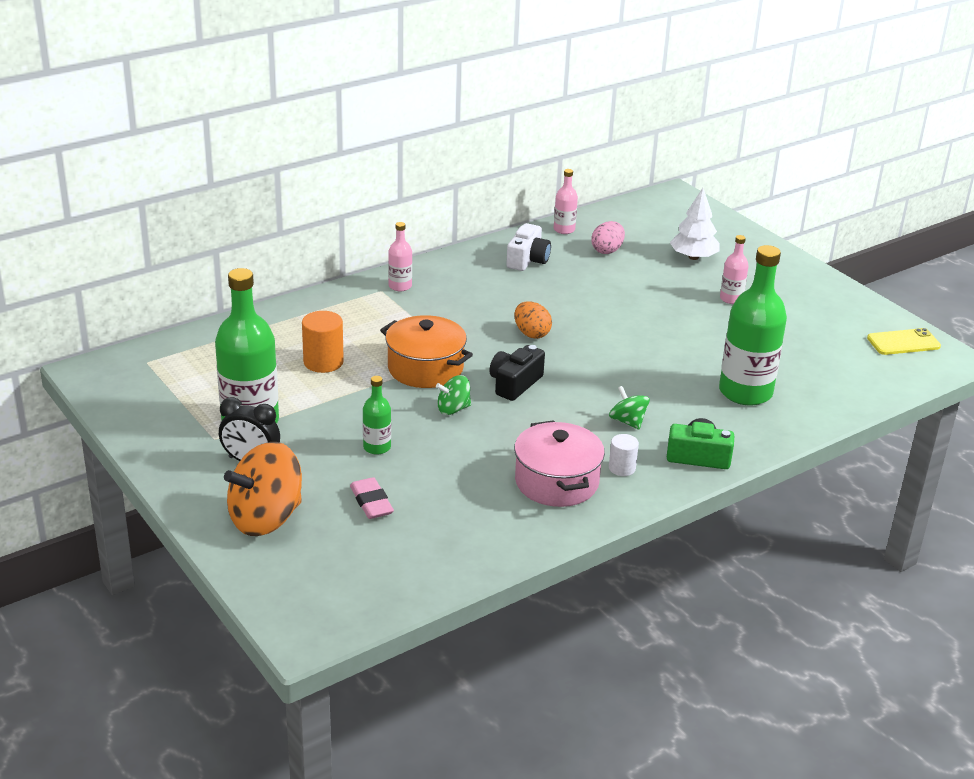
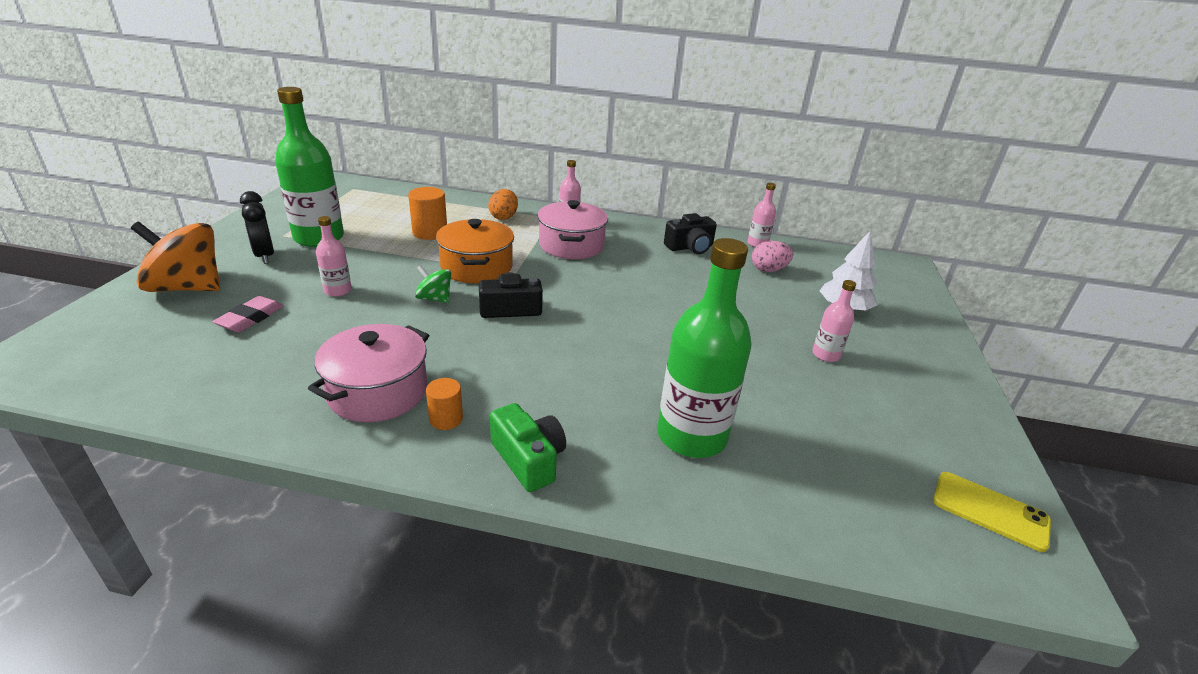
camera: 45 degrees right, 0 degrees up
green bottle [363,376,391,455] -> pink bottle [316,216,352,297]
white camera [506,223,551,271] -> black camera [664,213,717,254]
orange egg [514,301,552,339] -> orange egg moved to [488,189,518,220]
green spinning top [609,386,650,429] -> none
white cylinder [609,434,639,476] -> orange cylinder [426,378,463,430]
none -> pink pot [538,200,608,259]

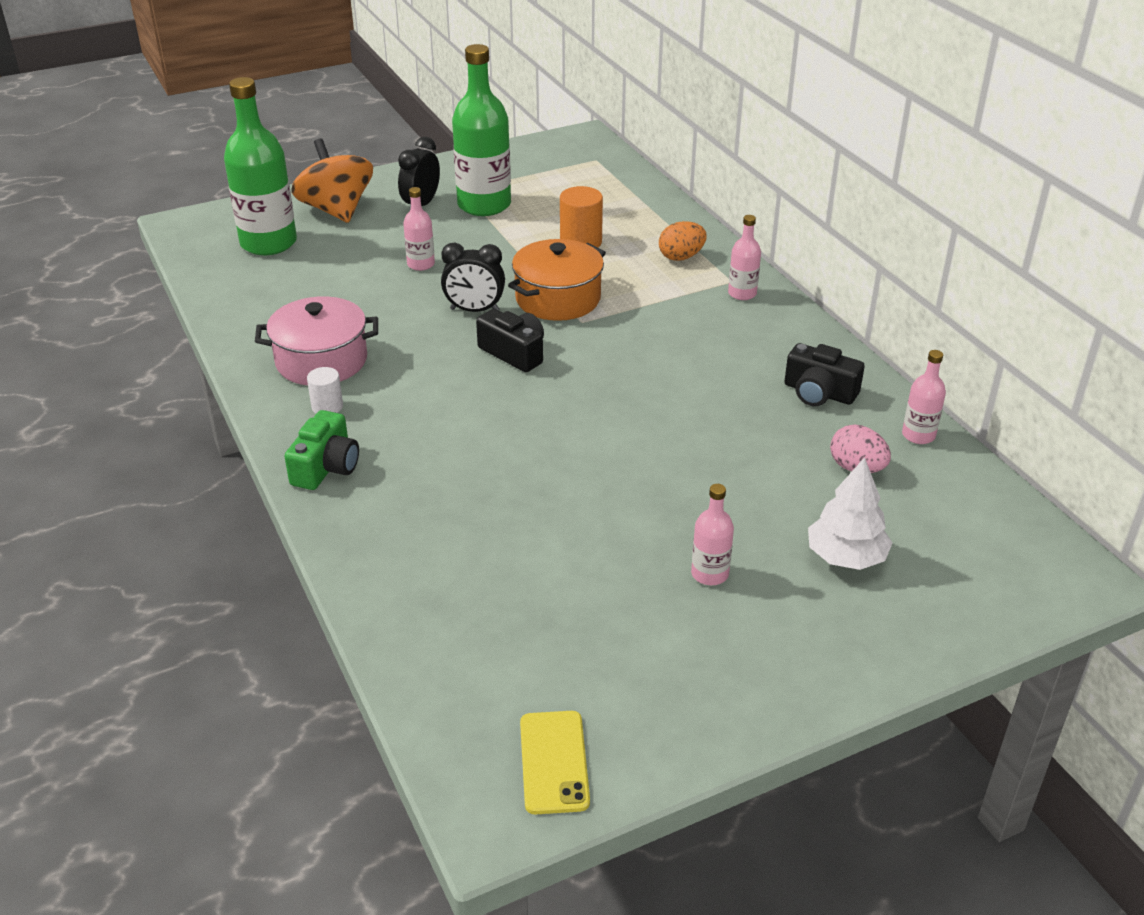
camera: 55 degrees right, 5 degrees up
pink eraser [212,296,284,332] -> none
green spinning top [415,265,451,303] -> black clock [441,243,505,312]
orange cylinder [426,378,463,430] -> white cylinder [307,367,343,414]
pink pot [538,200,608,259] -> none
green bottle [657,238,752,458] -> green bottle moved to [224,77,297,255]

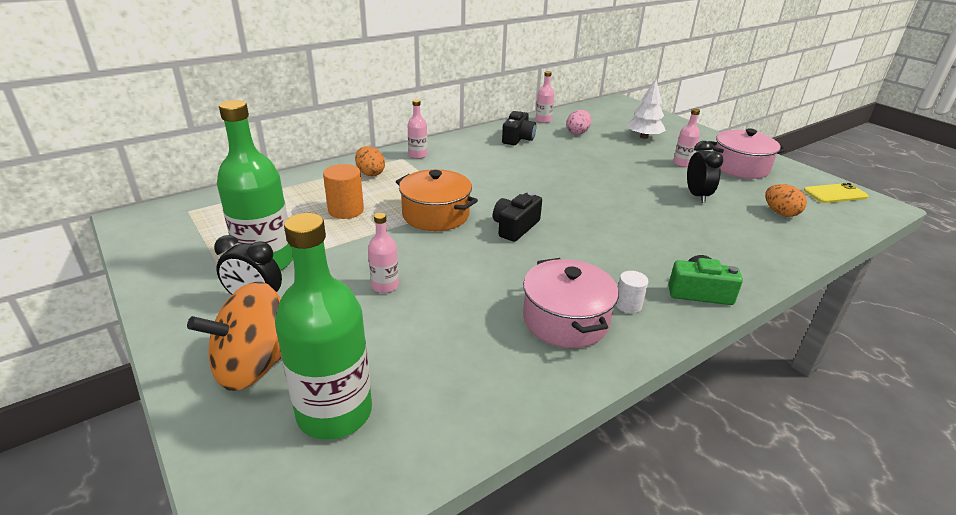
camera: 100 degrees left, 5 degrees down
black clock [441,243,505,312] -> black clock moved to [687,141,723,203]
none -> pink pot [708,129,787,179]
none -> orange egg [765,184,807,217]

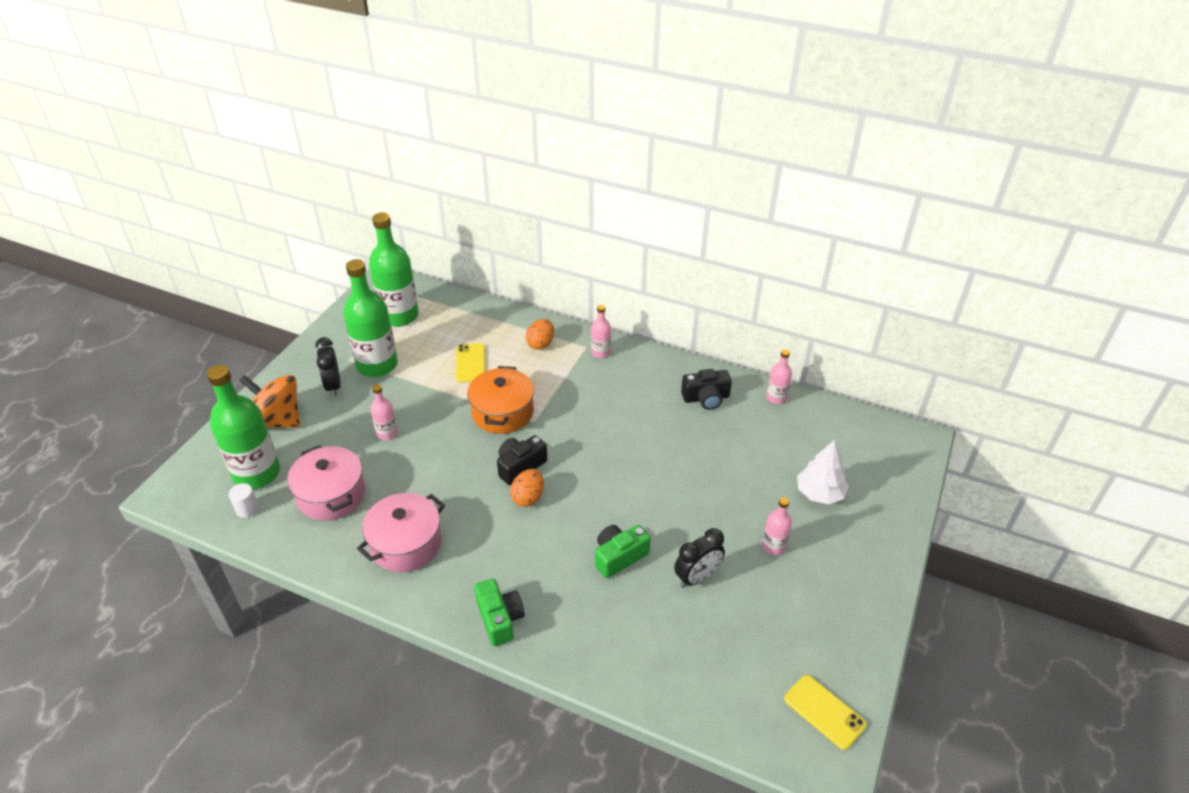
camera: 60 degrees right, 10 degrees up
orange cylinder [323,164,364,219] -> yellow phone [456,343,485,382]
black camera [493,192,542,242] -> black camera turned 45 degrees counterclockwise [497,435,547,485]
pink egg [566,110,592,135] -> none
white cylinder [616,271,648,313] -> white cylinder moved to [229,483,259,518]
pink pot [708,129,787,179] -> pink pot moved to [287,445,365,521]
orange egg [765,184,807,217] -> orange egg moved to [510,469,544,507]
none -> green bottle [369,212,419,327]
none -> green camera [595,525,651,578]

